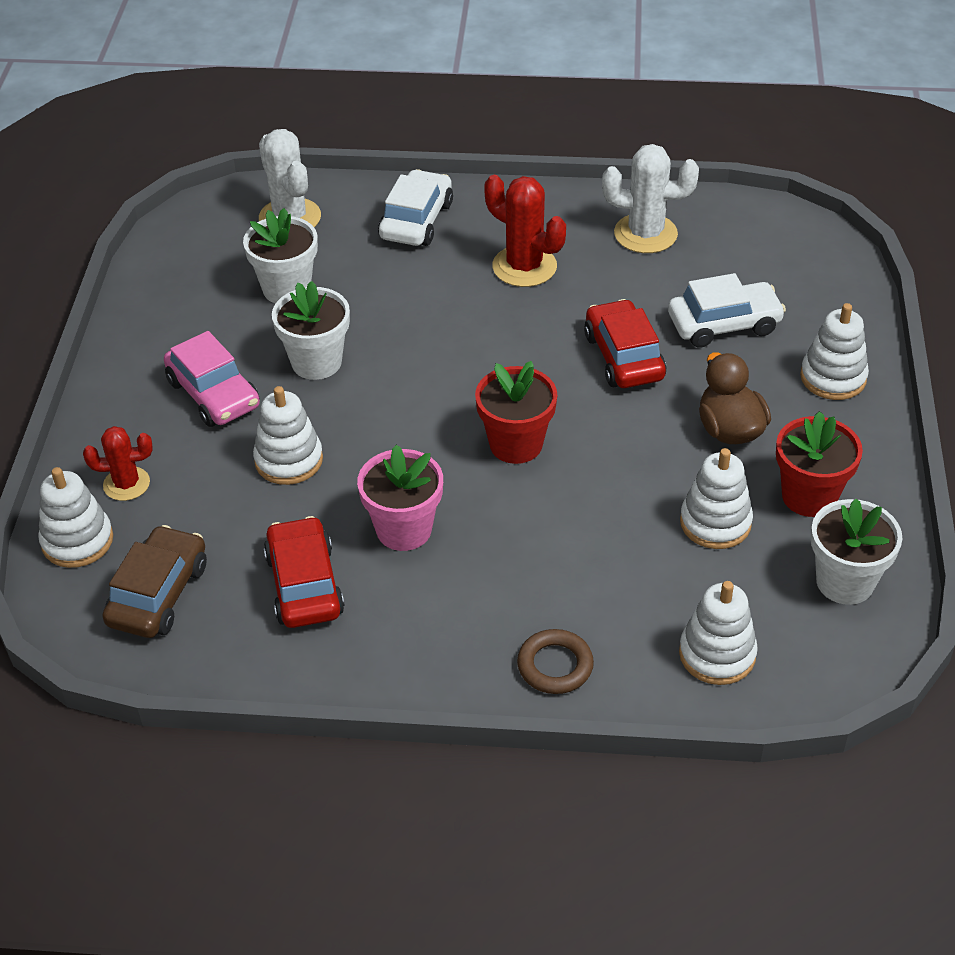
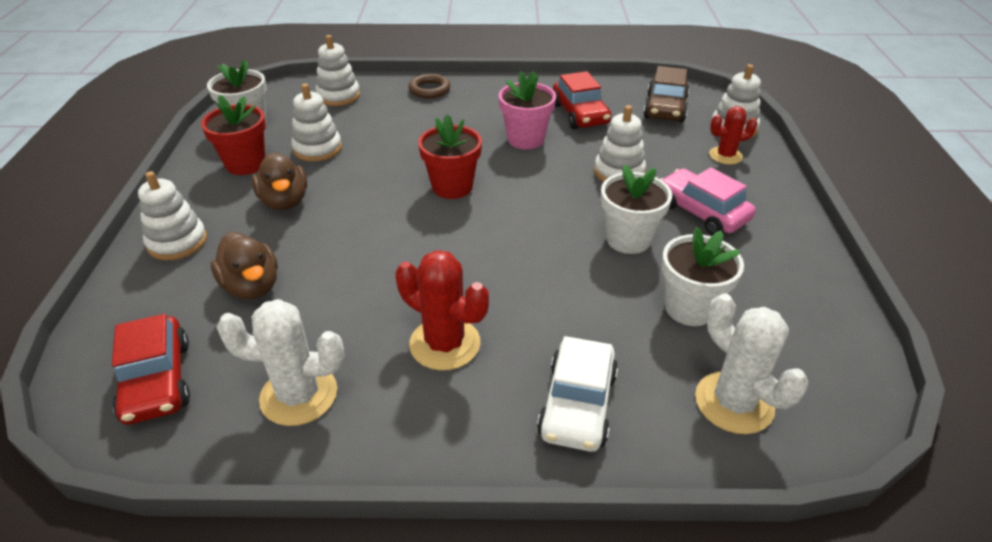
camera: 175 degrees right, 5 degrees down
red car [584,299,666,388] -> red car moved to [112,314,190,425]
white car [668,273,786,347] -> brown duck [211,232,278,299]

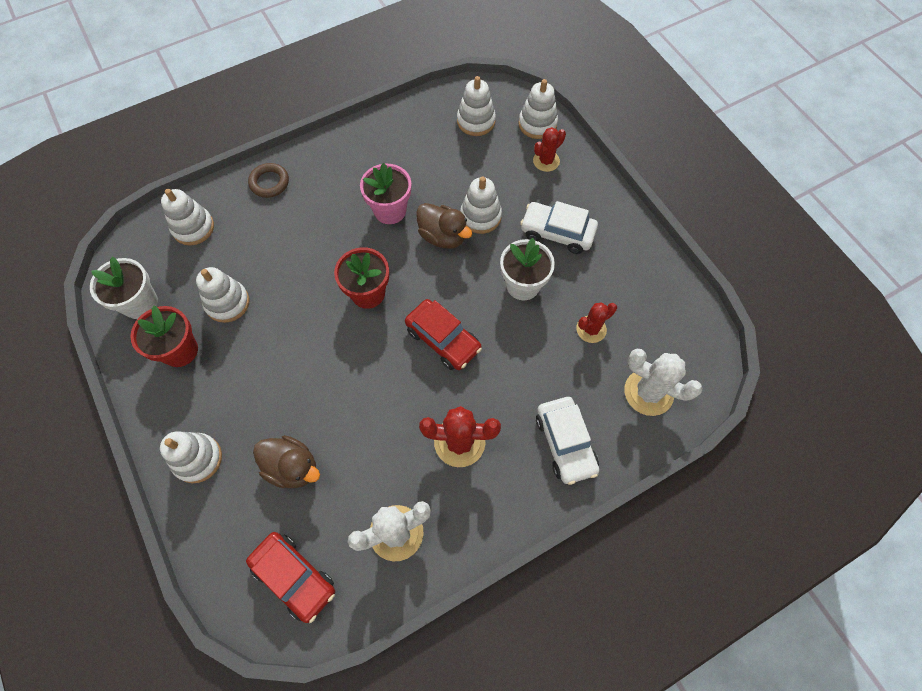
camera: 30 degrees left, 25 degrees up
brown duck [251,152,307,210] -> brown duck moved to [416,203,472,249]
red car [553,71,611,129] -> red car moved to [405,299,482,370]
brown car [644,66,689,122] -> white stacking toy [457,76,496,136]
pink car [660,167,756,235] -> white car [520,201,598,254]
white flower pot [662,227,744,326] -> red cactus [576,302,617,343]

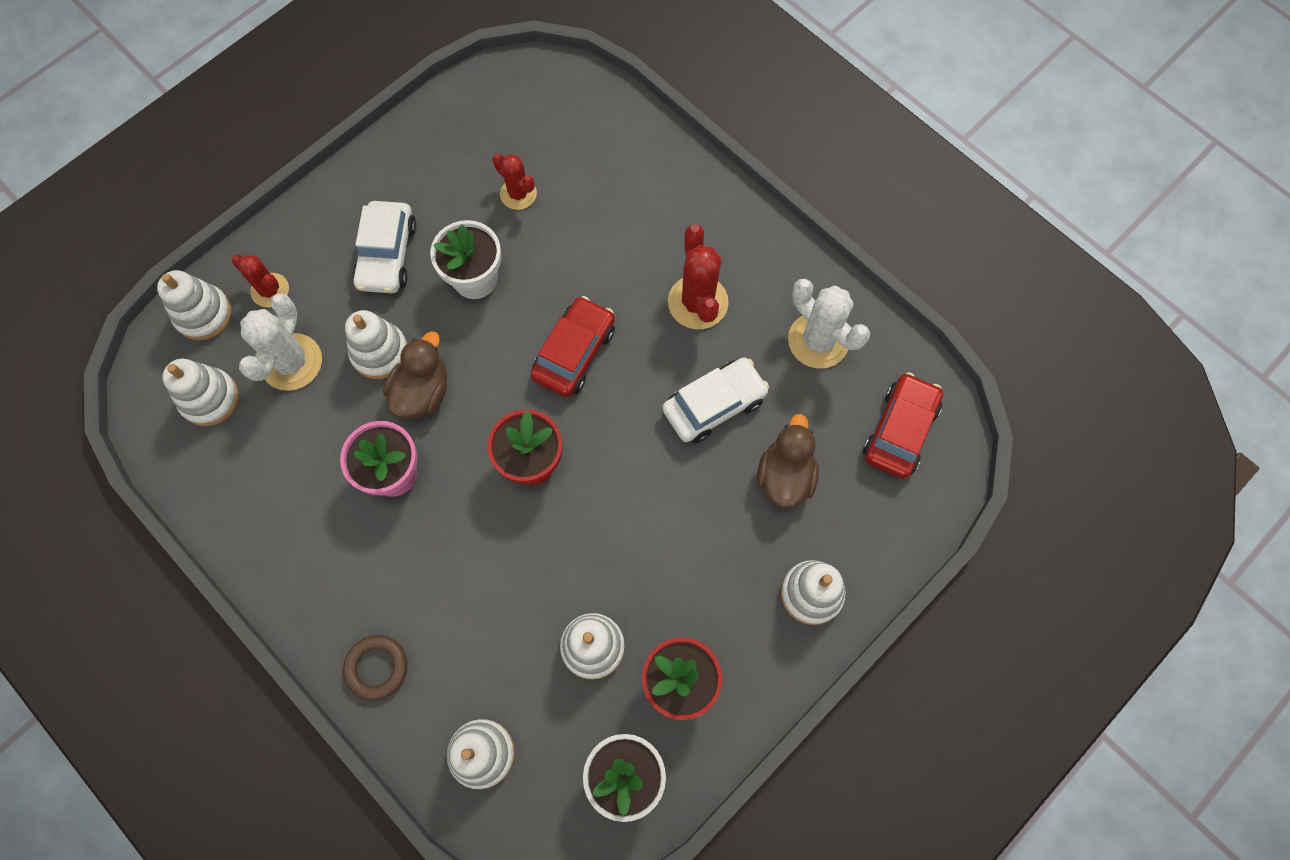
camera: 105 degrees left, 5 degrees up
white car [536,397,599,485] -> white car moved to [662,358,769,444]
white cactus [624,348,703,416] -> white cactus moved to [239,293,322,391]

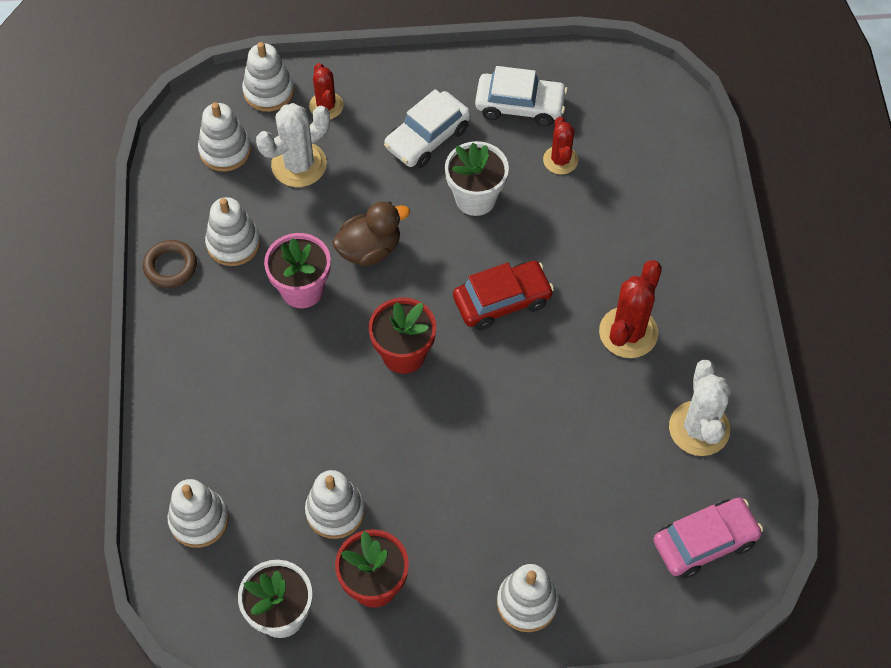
camera: 40 degrees right, 10 degrees down
brown ring [343,635,407,701] -> brown ring moved to [143,240,197,288]
white stacking toy [345,310,408,379] -> white stacking toy moved to [205,197,260,266]
white car [662,358,769,444] -> white car moved to [475,66,568,126]
brown duck [757,414,819,508] -> none
red car [863,372,943,479] -> pink car [653,498,763,579]

